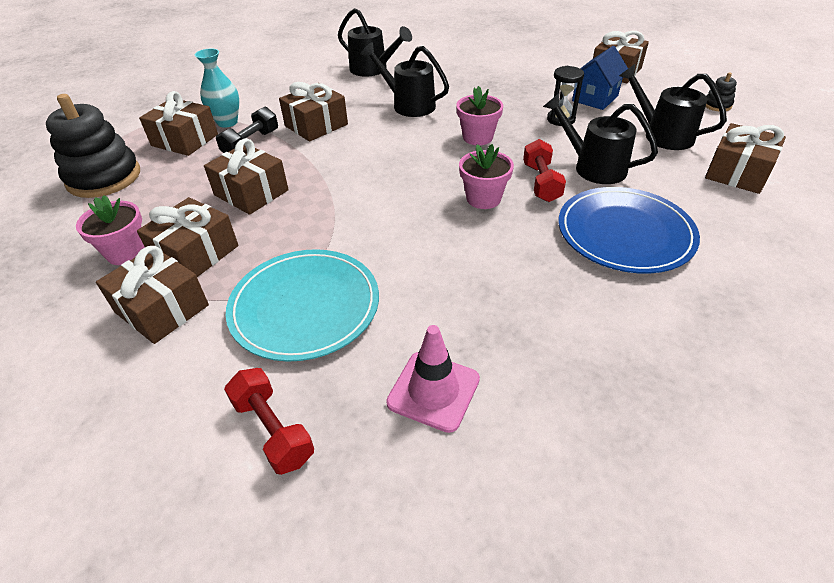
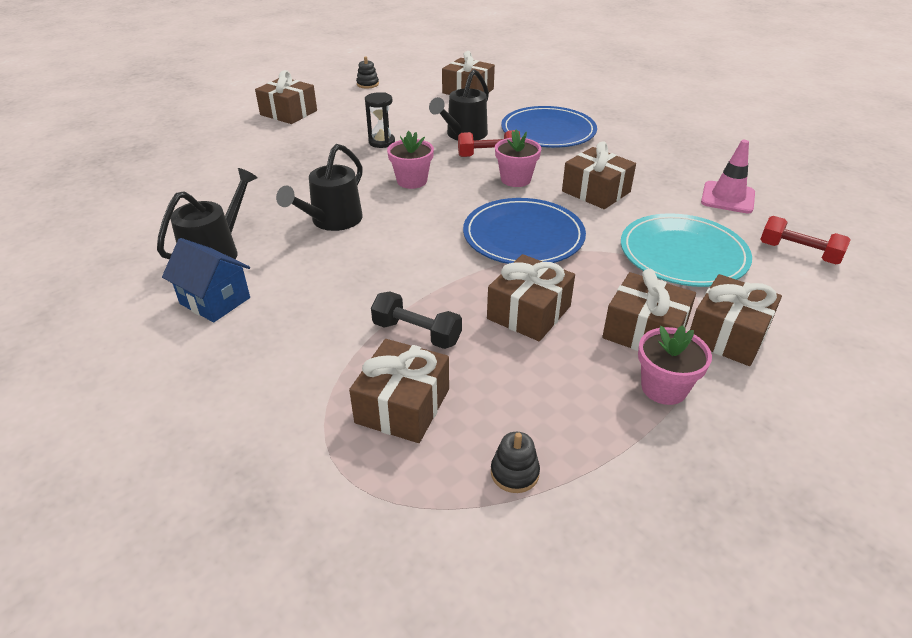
camera: 95 degrees left, 5 degrees down
black stacking toy [46,94,140,198] -> black stacking toy [491,432,540,493], size x0.43
turquoise vase [195,48,239,128] -> none
red dumbbell [224,368,314,475] -> red dumbbell turned 75 degrees clockwise [760,216,851,264]
brown gift [279,82,348,142] -> brown gift moved to [562,141,636,209]
blue house [572,46,628,110] -> blue house moved to [162,238,250,322]
black watering can [619,64,727,150] -> none
none -> blue plate [463,198,586,264]

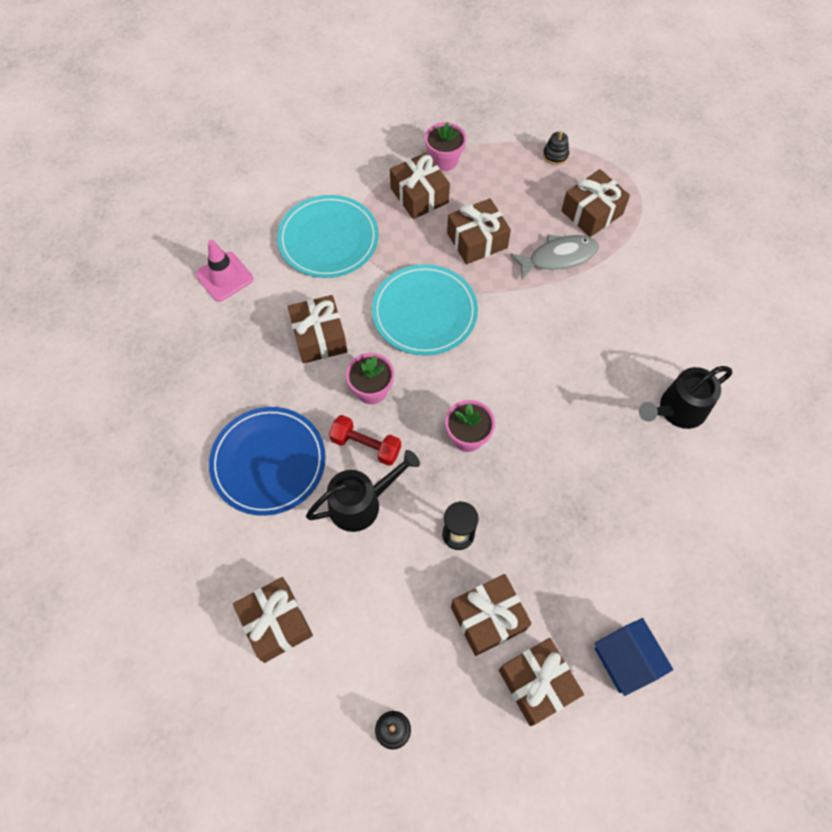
camera: 150 degrees left, 25 degrees up
blue house [162,238,250,322] -> blue house moved to [595,618,673,696]
black watering can [276,144,363,231] -> none
black dumbbell [371,291,462,349] -> grey fish [510,235,599,281]
blue plate [463,198,586,264] -> turquoise plate [372,264,478,356]
brown gift [690,274,782,366] -> brown gift moved to [451,574,532,656]
red dumbbell [760,216,851,264] -> none

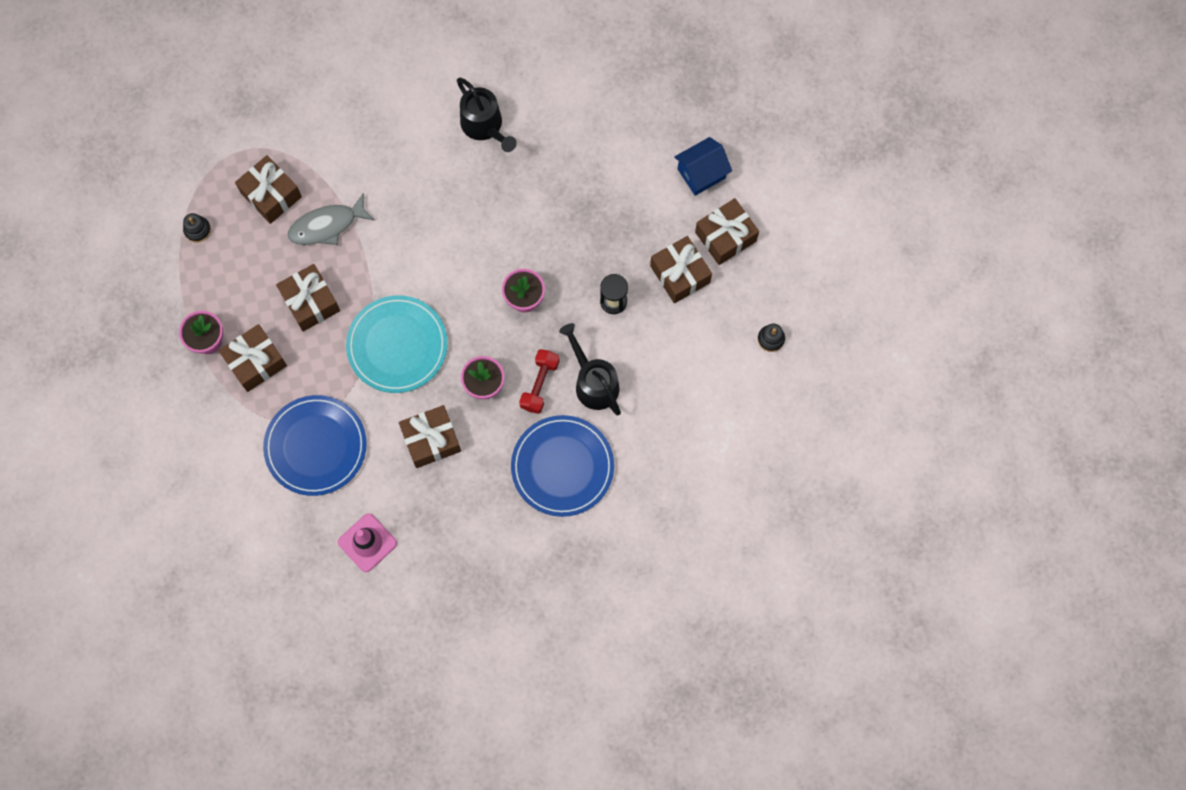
camera: 95 degrees left, 10 degrees up
brown gift [233,577,313,663] -> none
turquoise plate [277,195,379,278] -> blue plate [263,395,367,496]
grey fish [510,235,599,281] -> grey fish turned 90 degrees counterclockwise [288,193,375,245]

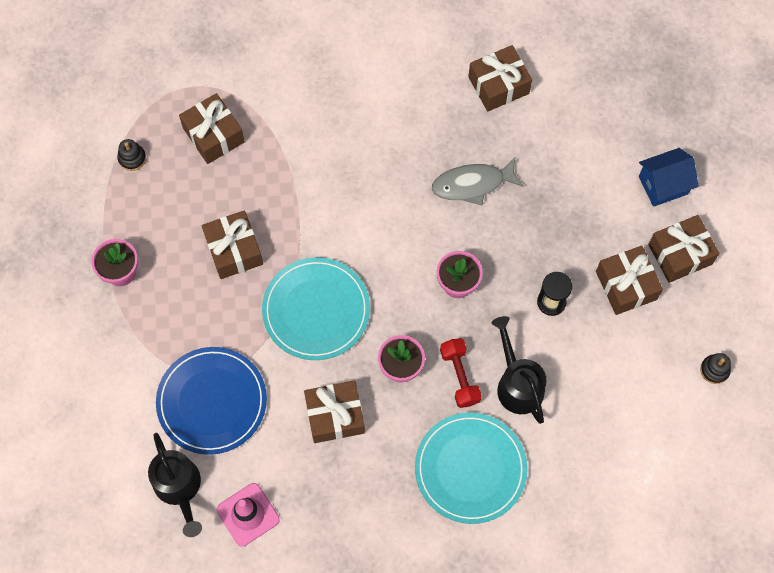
camera: 10 degrees right, 5 degrees down
brown gift [219,324,287,392] -> brown gift moved to [468,45,532,112]
grey fish [288,193,375,245] -> grey fish moved to [432,158,524,205]
black watering can [457,78,517,152] -> black watering can moved to [148,433,202,537]
blue plate [511,415,614,517] -> turquoise plate [415,413,528,524]
red dumbbell [519,349,560,414] -> red dumbbell turned 45 degrees counterclockwise [440,338,482,408]

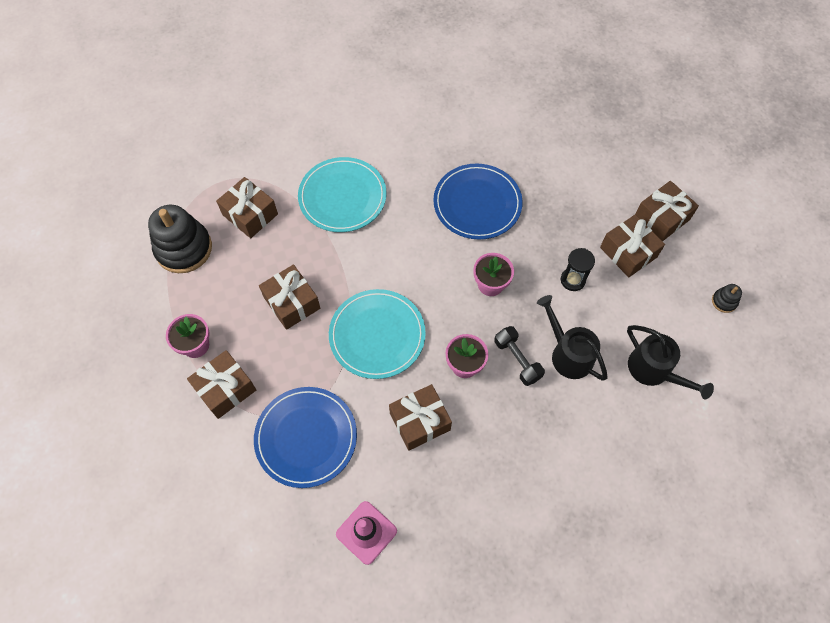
camera: 15 degrees left, 5 degrees down
black stacking toy [117,139,146,171] -> black stacking toy [148,205,212,273], size x2.32
black watering can [148,433,202,537] -> black watering can moved to [627,325,714,399]
turquoise plate [415,413,528,524] -> turquoise plate moved to [298,157,387,232]
grey fish [432,158,524,205] -> blue plate [433,164,523,240]
red dumbbell [440,338,482,408] -> black dumbbell [494,326,545,386]
brown gift [468,45,532,112] -> brown gift moved to [187,350,256,419]
blue house [639,148,699,207] -> none

